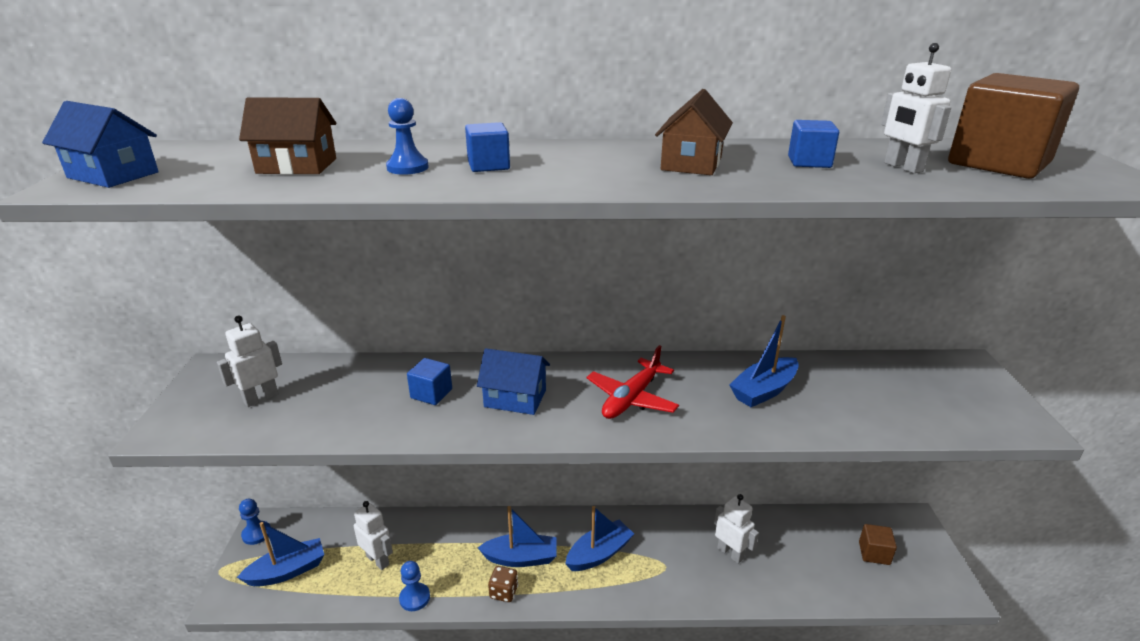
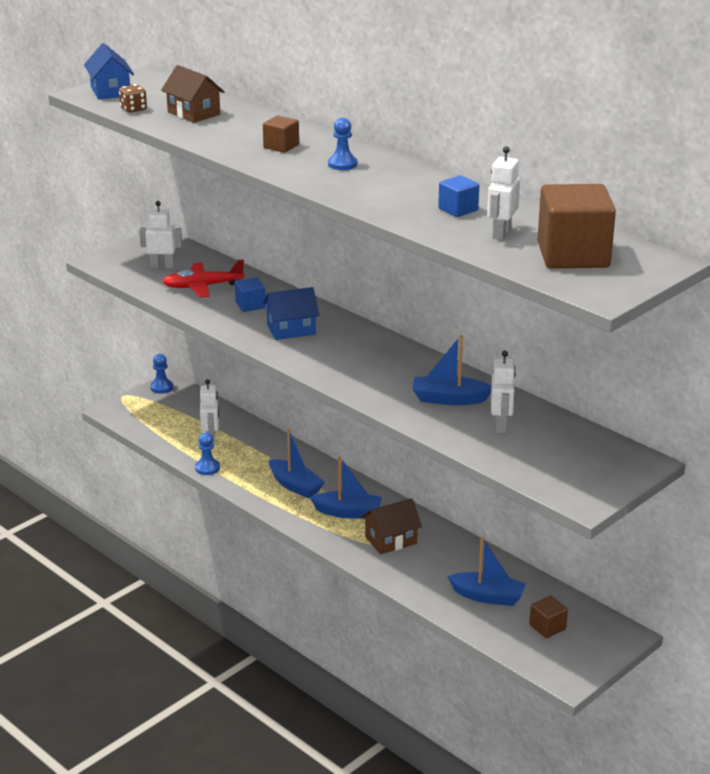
camera: 45 degrees right, 0 degrees up
blue boat [237,522,324,587] -> blue boat moved to [447,537,526,606]
blue pawn [386,98,429,175] -> blue pawn moved to [328,117,357,170]
blue cube [465,122,510,172] -> brown cube [263,116,299,153]
blue house [477,348,550,415] -> blue house turned 75 degrees counterclockwise [263,287,319,340]
brown dice [488,566,518,602] -> brown dice moved to [119,84,147,113]
red plane [586,345,679,419] -> red plane moved to [162,259,245,297]
brown house [655,89,733,175] -> brown house moved to [361,498,422,555]
white robot [714,494,759,564] -> white robot moved to [491,350,516,433]

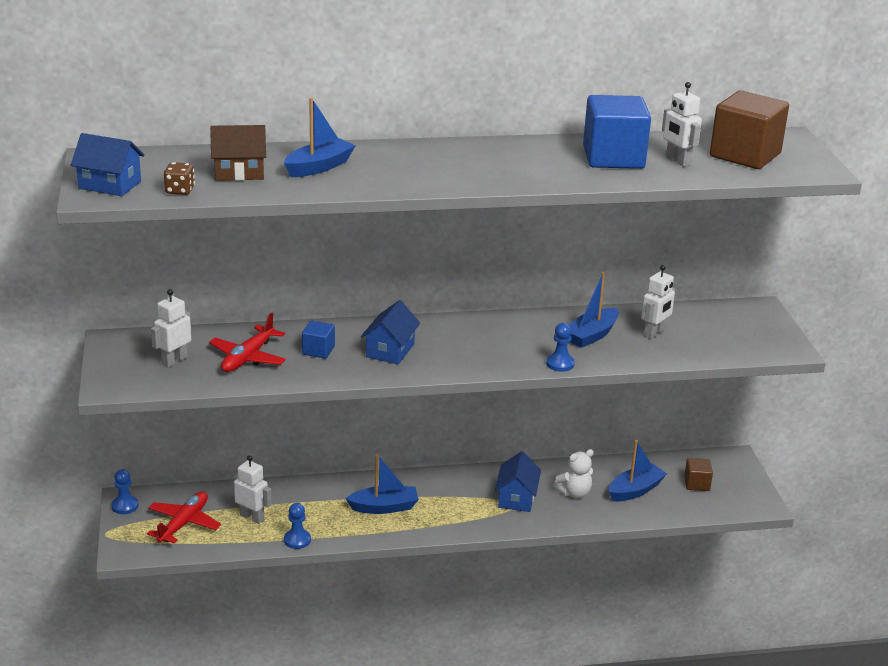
camera: 55 degrees left, 0 degrees up
brown cube [263,116,299,153] -> none
blue boat [310,457,382,518] -> blue boat moved to [284,98,356,177]
blue pawn [328,117,357,170] -> blue pawn moved to [546,323,575,372]
brown house [361,498,422,555] -> blue house [495,451,541,512]
blue cube [438,175,479,217] -> blue cube [583,95,651,169], size x2.06
white robot [491,350,516,433] -> white robot turned 90 degrees clockwise [641,265,675,339]
none -> red plane [147,491,221,544]
none -> white teddy bear [553,449,594,498]

